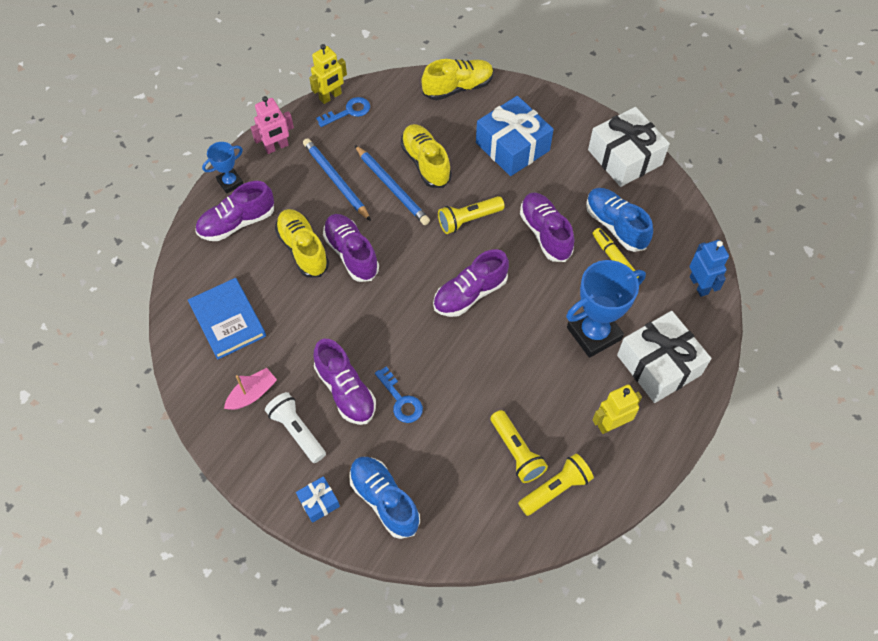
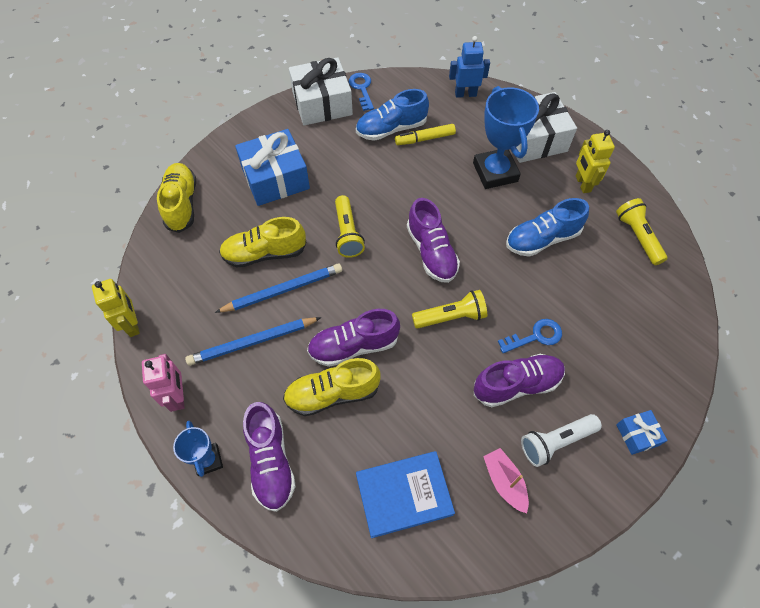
camera: 75 degrees left, 0 degrees up
blue key [316,97,370,127] -> blue key moved to [349,73,374,111]
blue shoe [349,457,420,539] -> blue shoe moved to [506,198,589,257]
yellow flashlight [491,410,548,483] -> yellow flashlight moved to [412,290,487,329]
purple shoe [520,192,574,262] -> none

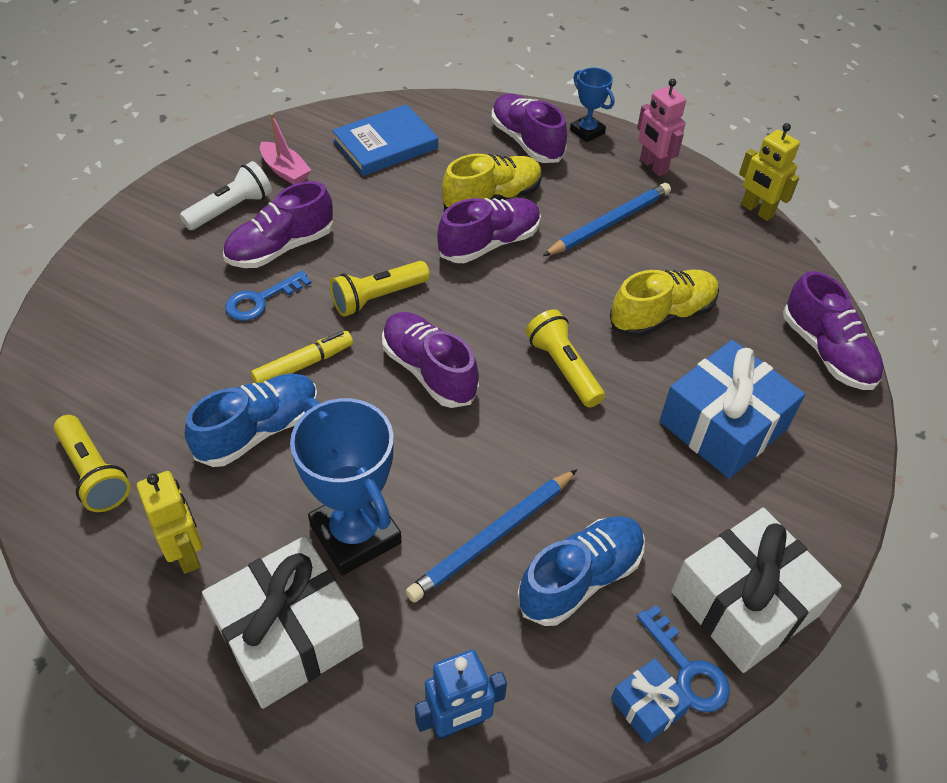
camera: 160 degrees right, 10 degrees down
yellow shoe [157,163,196,233] -> purple shoe [783,271,884,390]
blue pencil [215,263,342,313] -> blue pencil moved to [406,469,577,603]
yellow marker [395,124,456,145] -> yellow marker moved to [251,331,353,383]
blue gift [616,410,668,455] -> blue gift moved to [611,658,692,744]

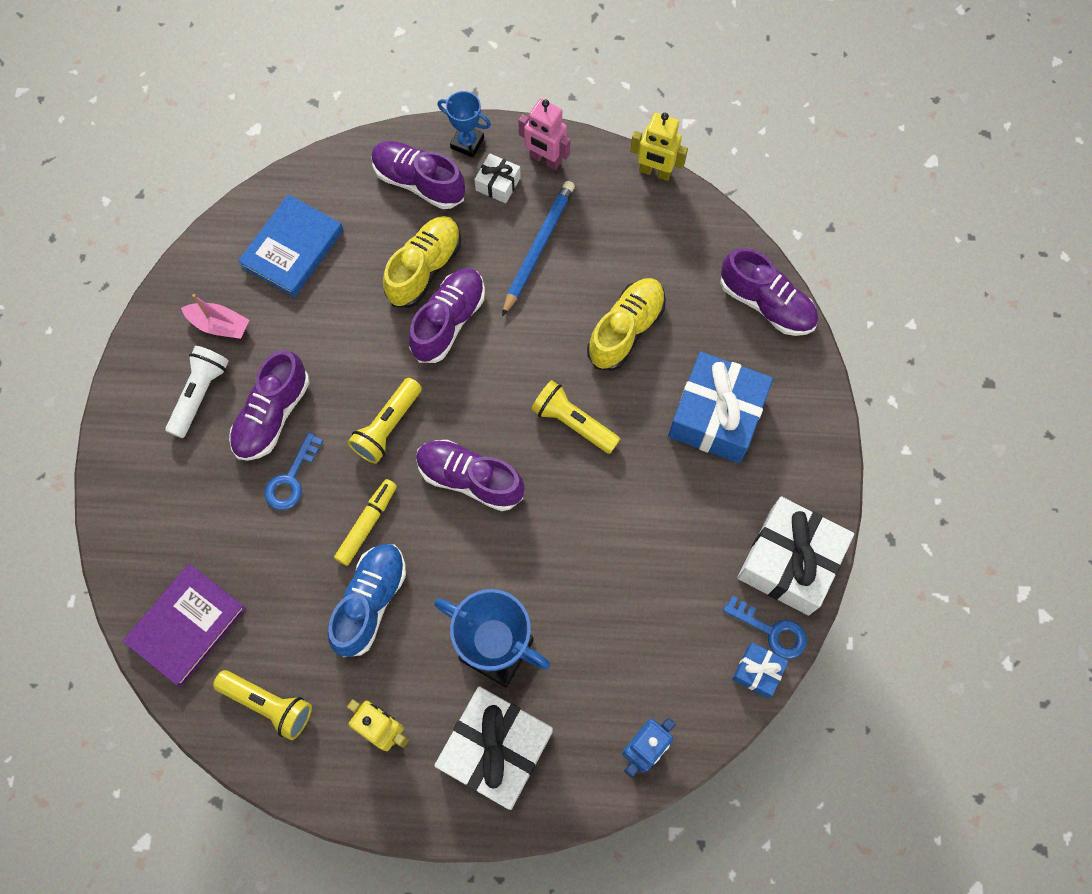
camera: 25 degrees left, 20 degrees up
blue pencil [406,469,577,603] -> none
blue shoe [517,516,645,626] -> none
none -> purple book [123,564,246,687]
none -> white gift [474,153,521,203]

